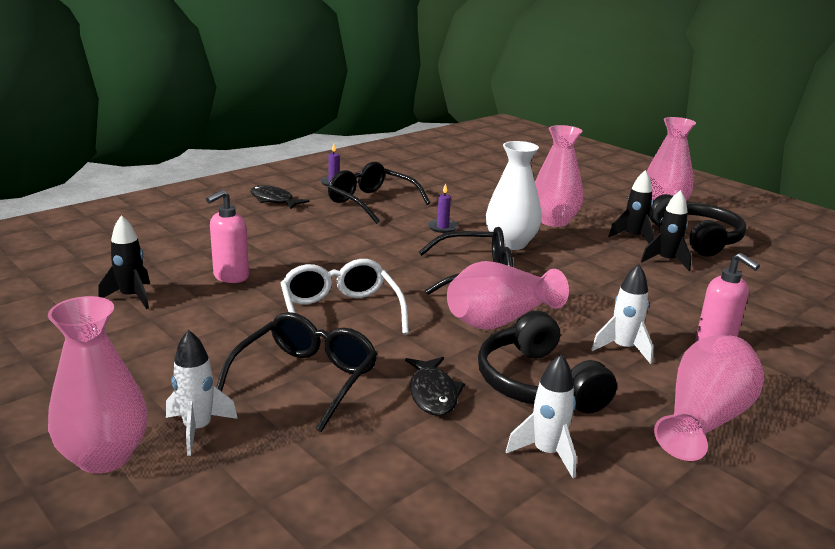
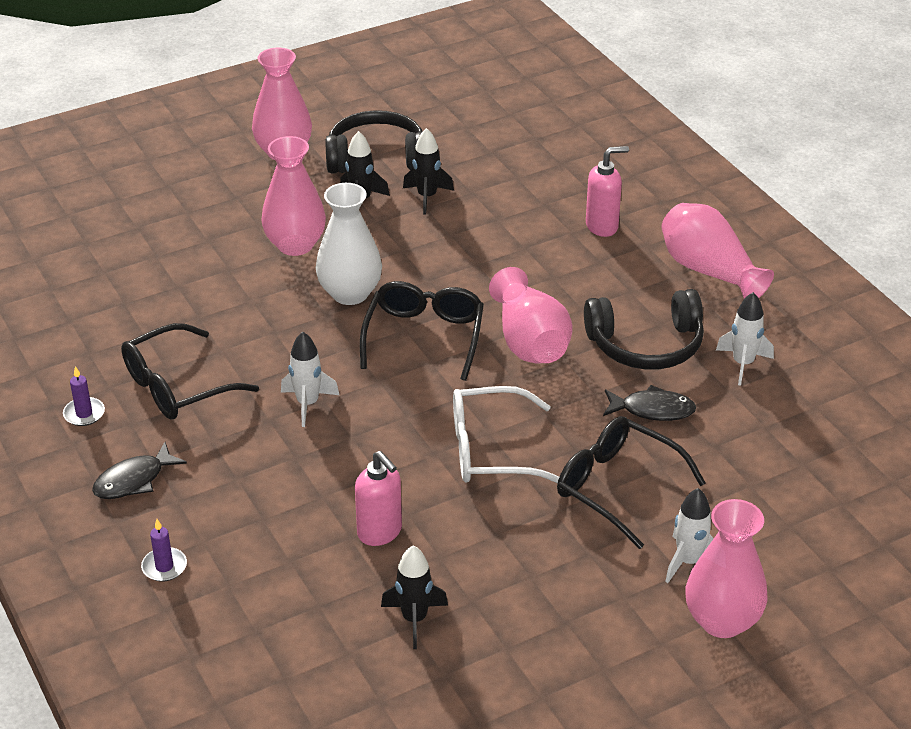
camera: 75 degrees left, 15 degrees up
purple candle [428,183,458,233] -> purple candle moved to [141,519,187,582]
white rocket [591,264,653,364] -> white rocket moved to [281,332,339,427]

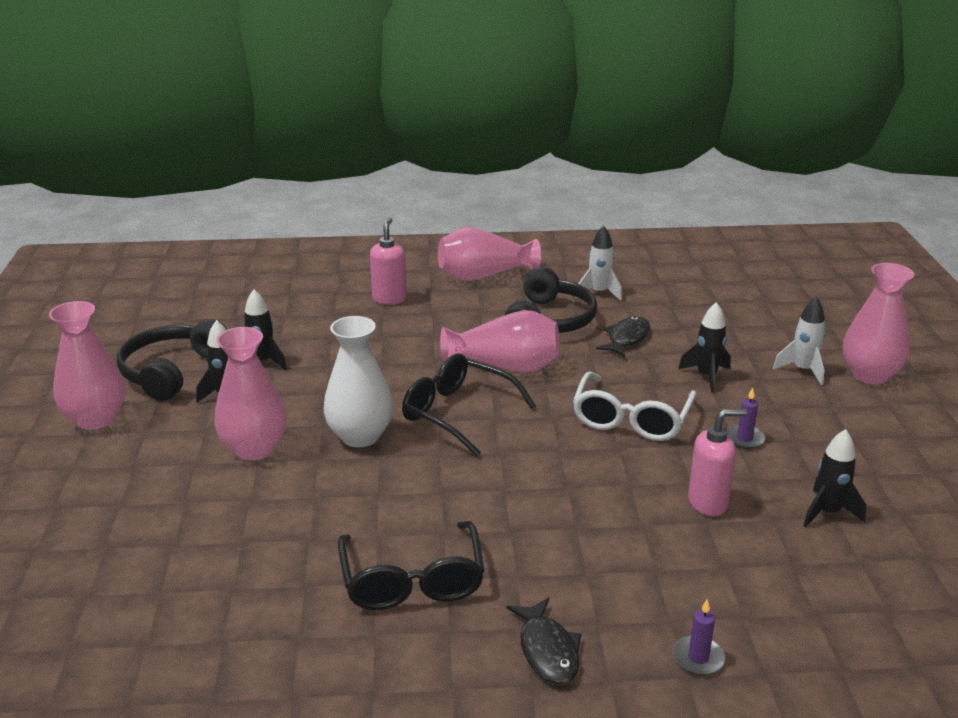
camera: 65 degrees left, 10 degrees down
purple candle [63,366,105,426] -> purple candle moved to [727,387,766,449]
white rocket [281,332,339,427] -> none
black glasses [557,416,706,549] -> black rocket [678,302,731,393]

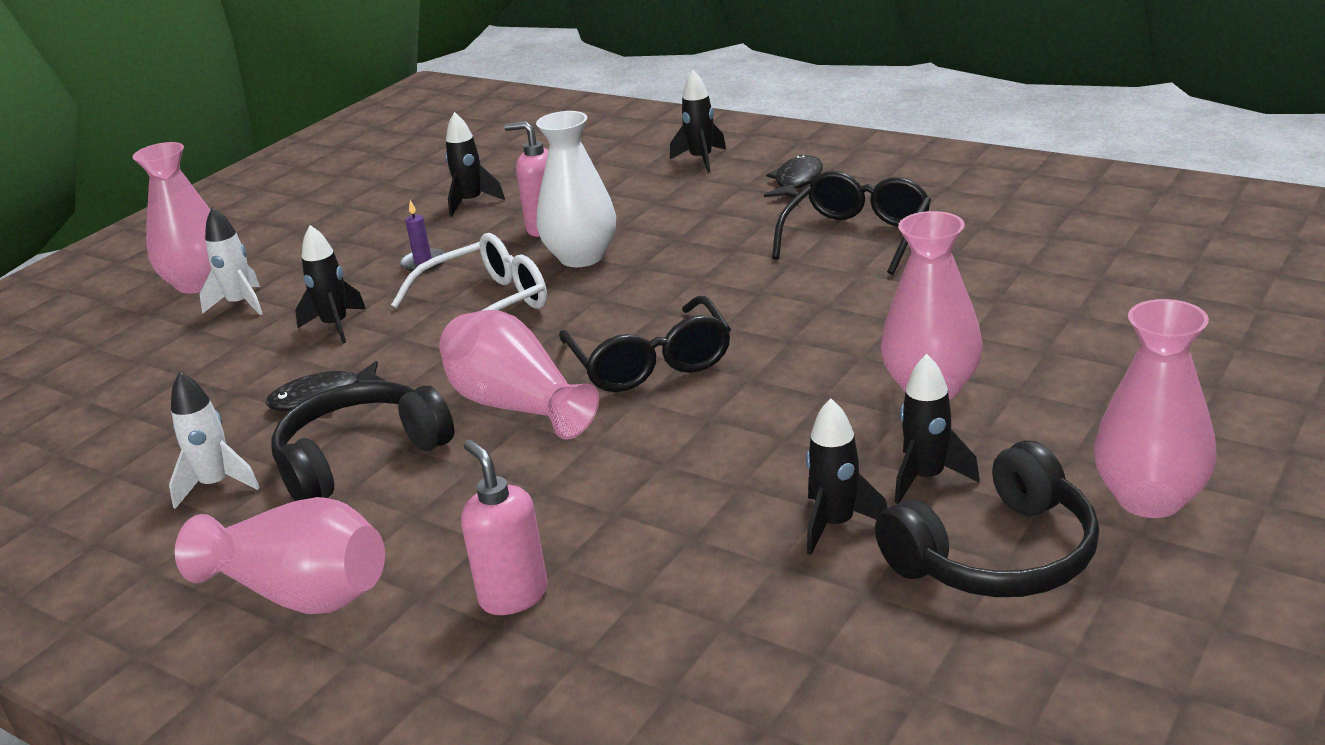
camera: 140 degrees left, 0 degrees up
white vase [324,316,393,447] -> white vase moved to [536,111,616,267]
pink soap dispenser [370,217,407,305] -> pink soap dispenser turned 105 degrees clockwise [461,439,548,615]
purple candle [673,599,726,675] -> black rocket [670,70,726,172]

